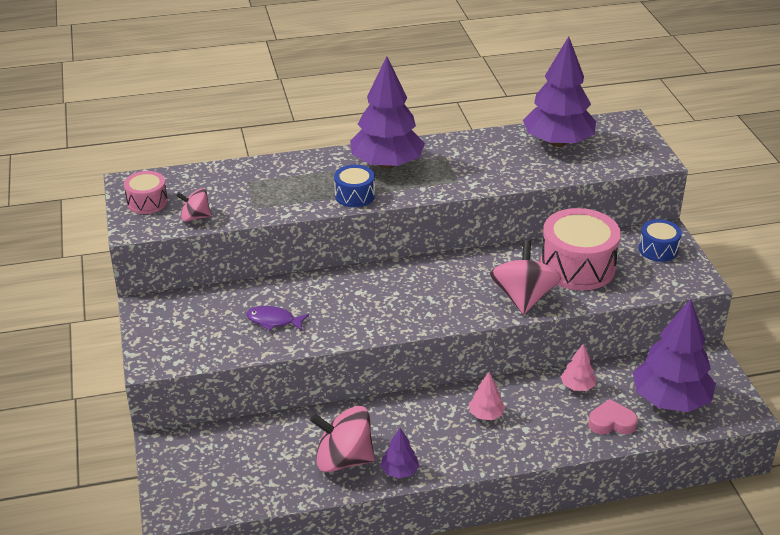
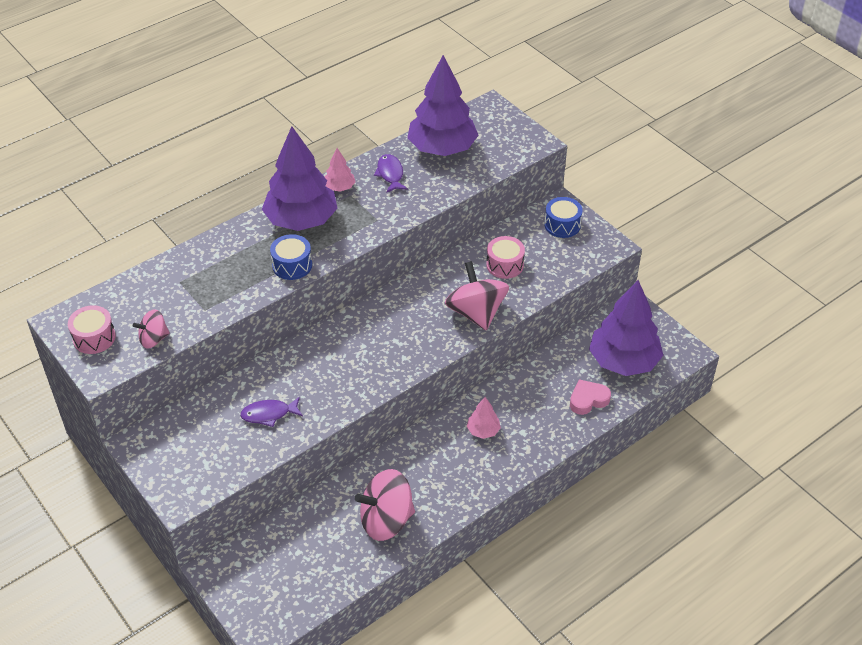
camera: 25 degrees left, 10 degrees up
purple tree [380,428,419,479] -> none
pink drum [540,208,621,290] -> pink drum [486,236,525,279], size x0.53
pink tree [561,343,596,391] -> pink tree moved to [325,148,356,192]
none -> purple fish [374,154,408,193]

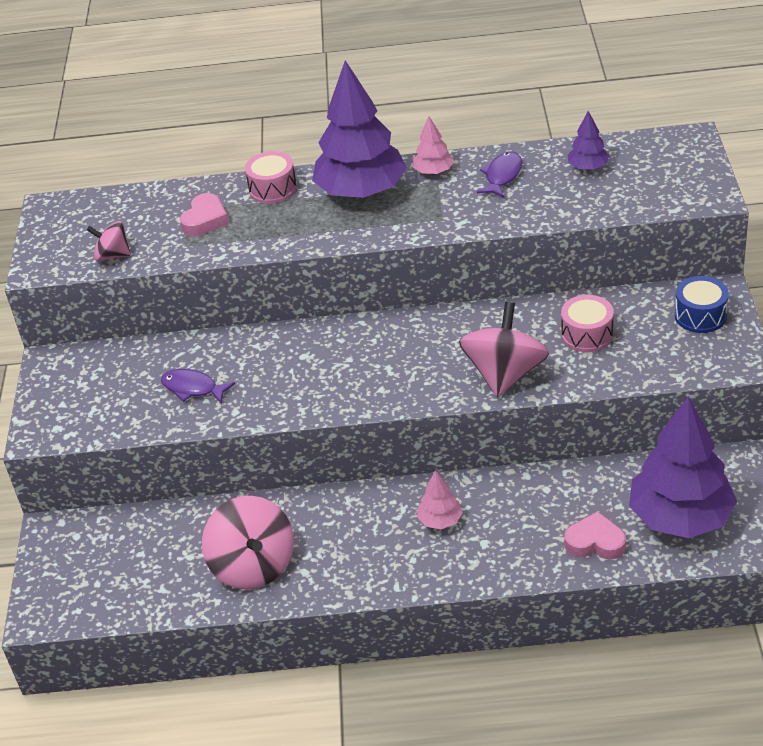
camera: 40 degrees right, 5 degrees down
pink drum [68,305,116,354] -> pink drum moved to [245,151,297,204]
blue drum [270,234,312,280] -> none
pink spinning top [355,469,415,541] -> pink spinning top turned 135 degrees counterclockwise [202,496,294,589]
purple tree [407,55,478,156] -> purple tree [567,111,610,170], size x0.44
none -> pink heart [180,193,229,236]

